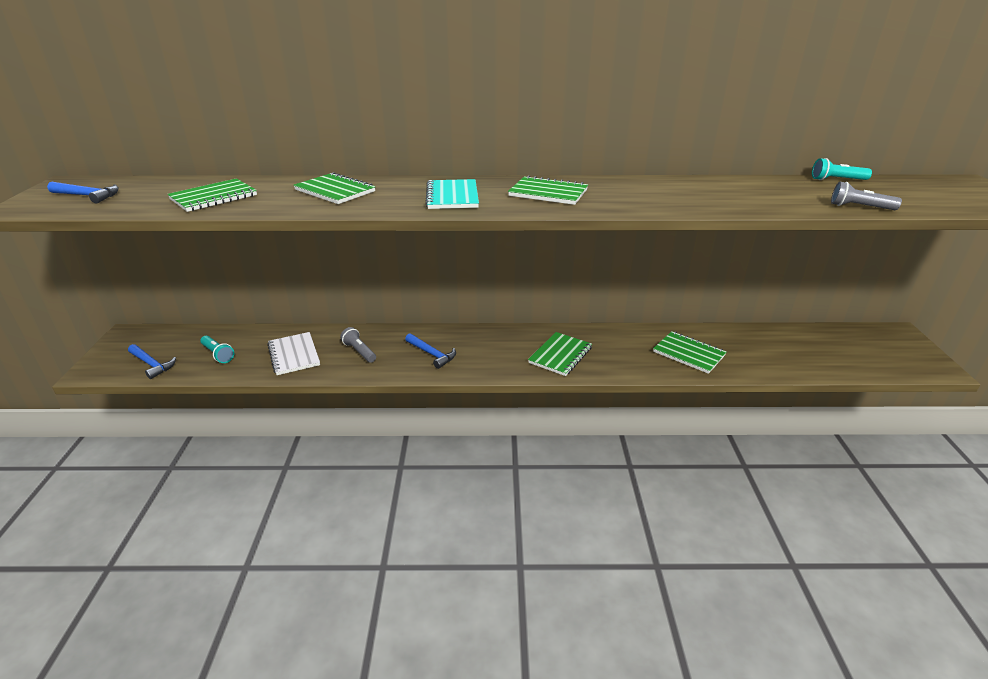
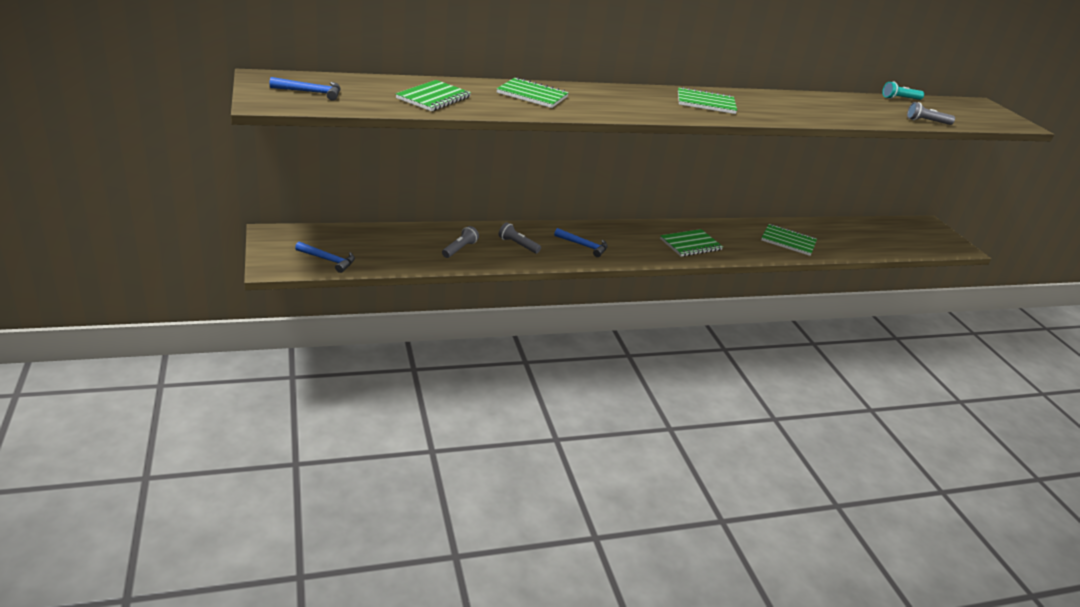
camera: 20 degrees left, 0 degrees up
turquoise flashlight [200,336,234,363] -> none
white notebook [267,332,320,375] -> grey flashlight [442,226,479,258]
turquoise notebook [425,179,479,209] -> none
green notebook [528,332,592,376] -> green notebook turned 45 degrees clockwise [660,229,723,257]

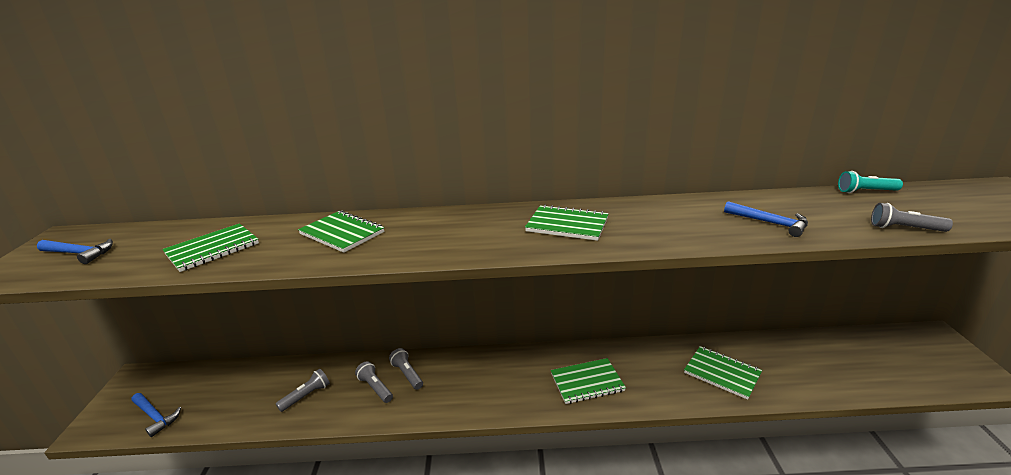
camera: 20 degrees right, 5 degrees down
blue hammer [554,228,608,257] -> blue hammer moved to [724,201,808,237]
none -> grey flashlight [389,348,423,390]

